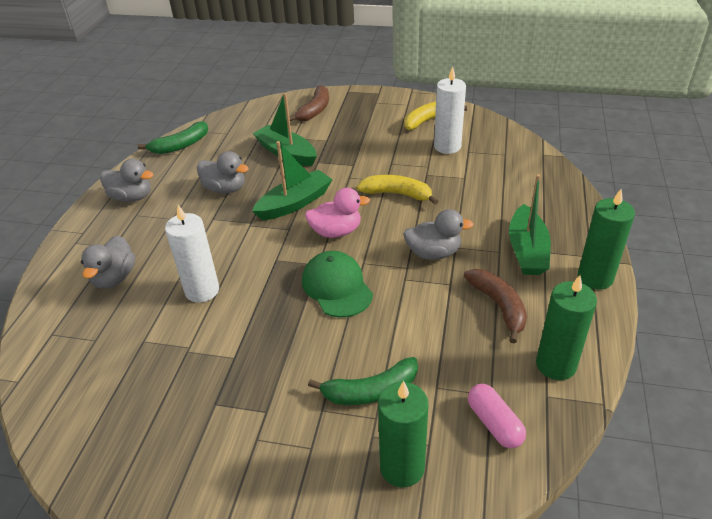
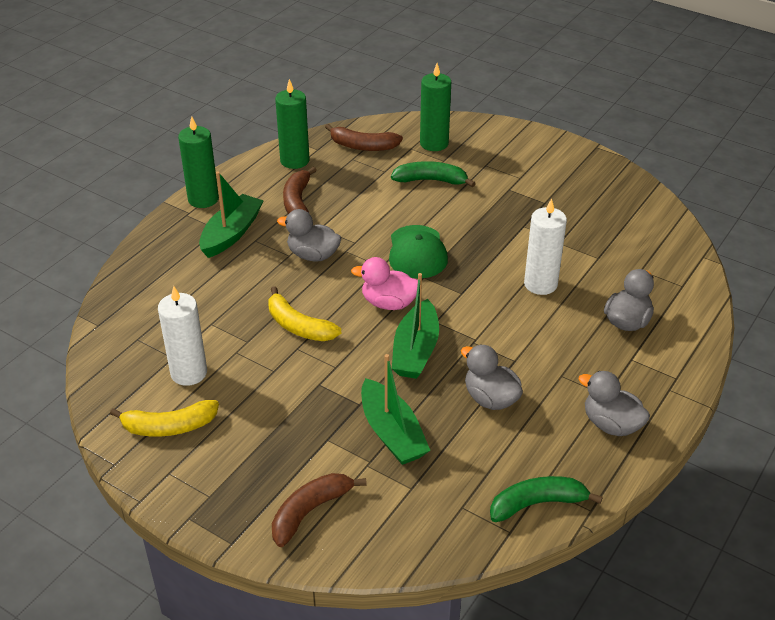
camera: 160 degrees left, 0 degrees up
green boat [252,141,333,220] -> green boat turned 60 degrees counterclockwise [392,273,439,379]
pink capsule [468,384,526,448] -> brown banana [325,124,403,151]

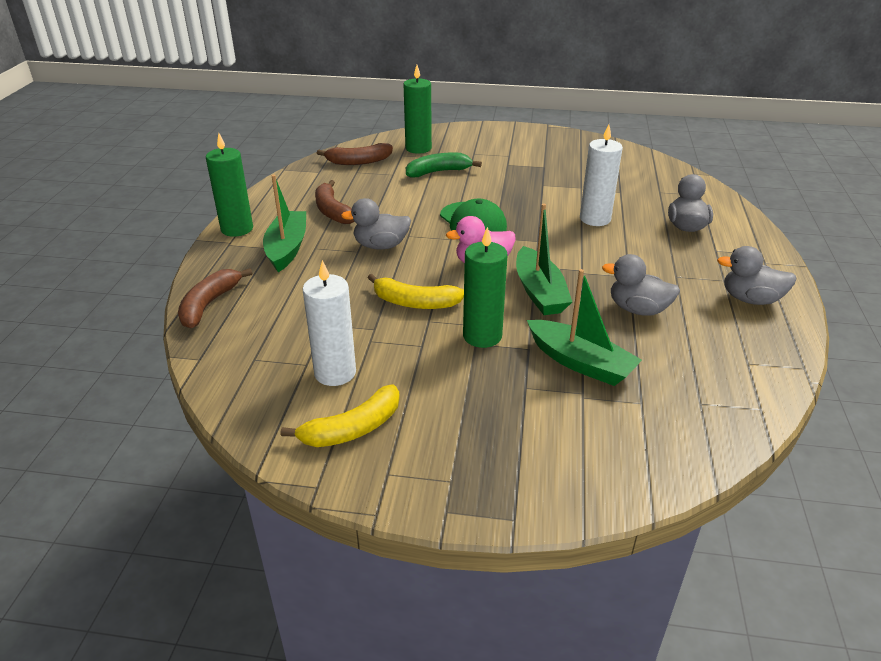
camera: 25 degrees left, 5 degrees down
brown banana [272,473,367,547] -> brown banana moved to [178,268,252,328]
green candle [275,79,310,169] -> green candle moved to [463,227,508,348]
green banana [490,476,603,522] -> none

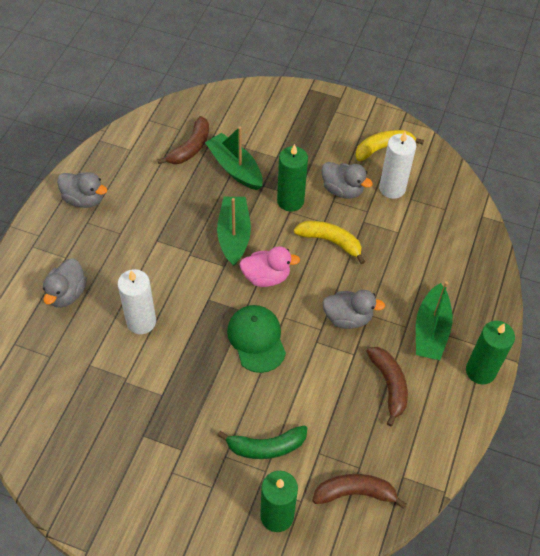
camera: 170 degrees left, 20 degrees up
brown banana [178,268,252,328] -> brown banana moved to [158,116,209,164]
grey duck [602,254,680,316] -> grey duck moved to [321,162,373,198]

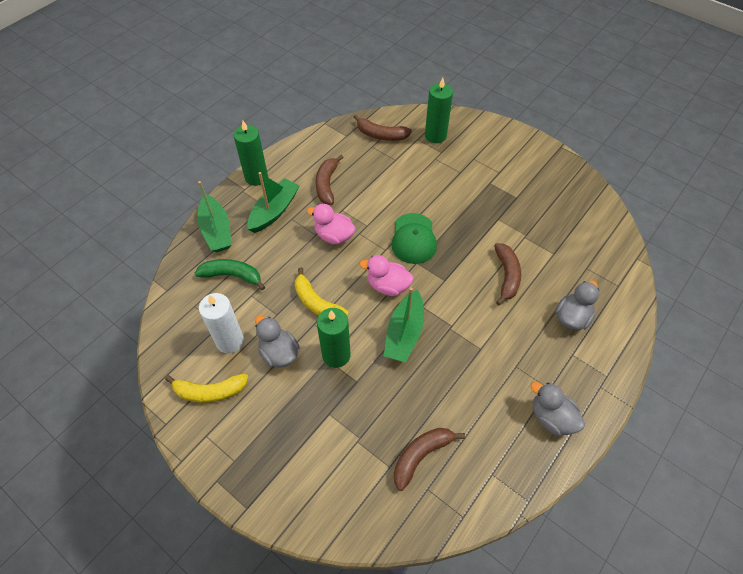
camera: 160 degrees left, 0 degrees up
white candle [118,269,156,334] -> brown banana [494,243,521,305]
green boat [205,127,263,190] -> green boat moved to [197,181,232,252]
green banana [217,425,307,459] -> green banana moved to [195,259,265,290]
grey duck [322,290,385,329] -> pink duck [307,204,355,244]

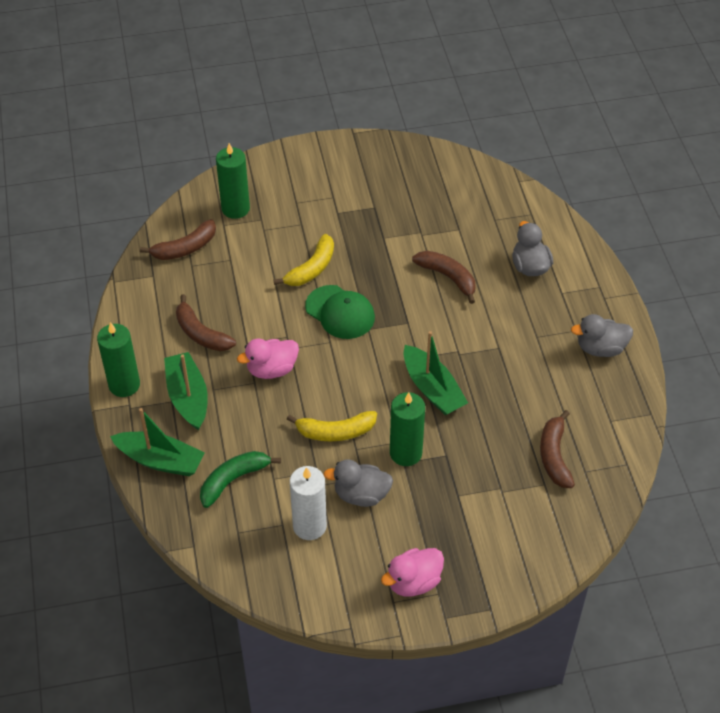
camera: 50 degrees left, 5 degrees down
yellow banana [165,374,248,403] -> yellow banana moved to [273,234,334,286]
pink duck [359,255,413,296] -> pink duck moved to [381,548,444,597]

